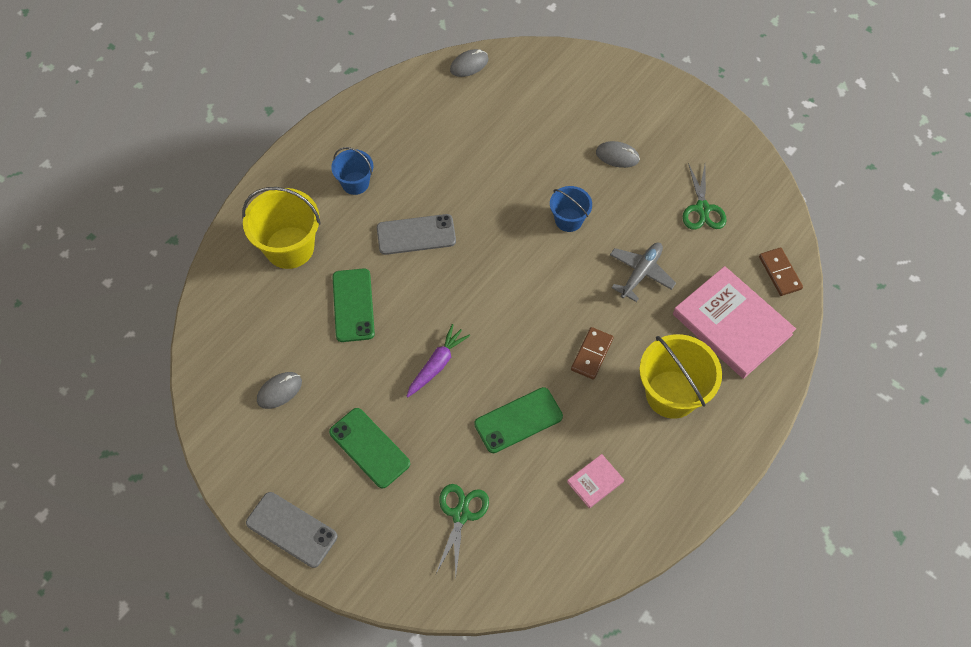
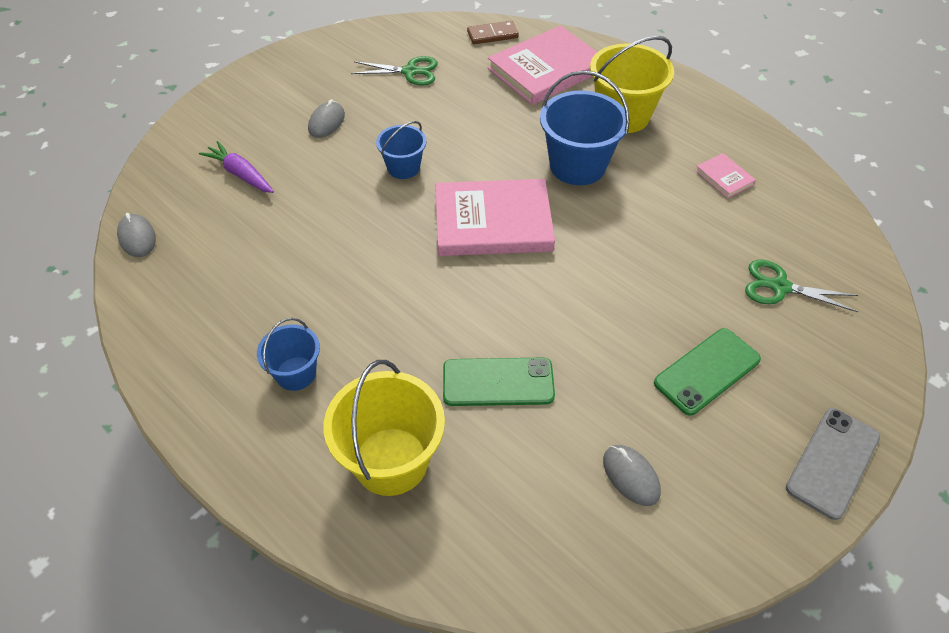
camera: 85 degrees left, 10 degrees down
grey phone [377,214,456,255] -> none
purple carrot [406,324,470,397] -> purple carrot moved to [199,141,274,193]
green phone [474,387,563,453] -> none
brown domino [571,327,614,380] -> blue bucket [540,70,630,185]
grey plane [610,243,676,302] -> none
none -> pink book [435,179,555,256]

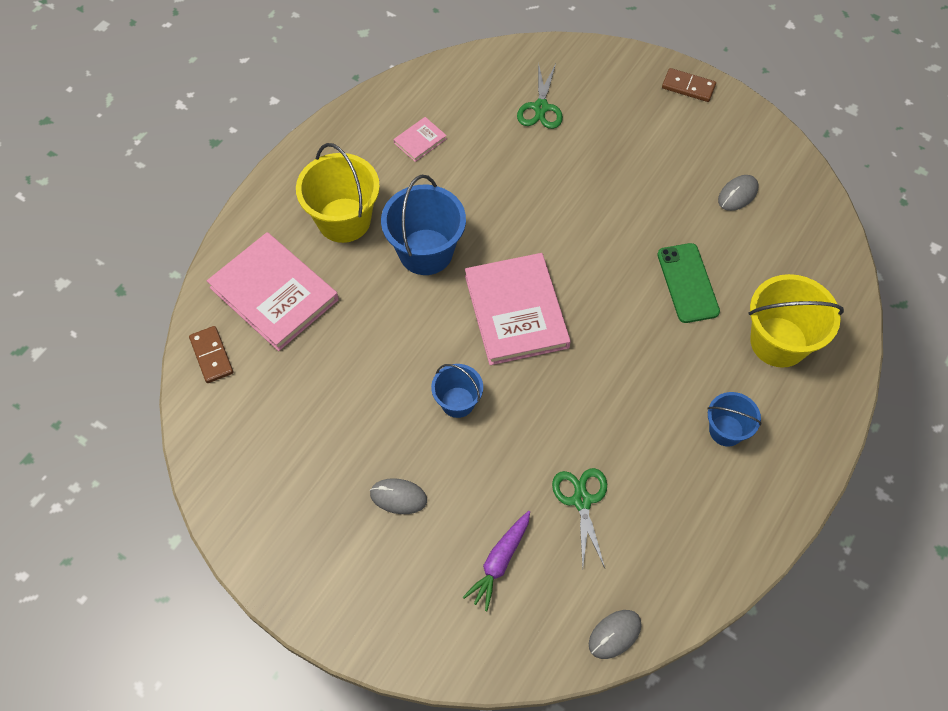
camera: 100 degrees left, 10 degrees up
green scissors [351,56,438,85] -> green scissors moved to [552,468,607,568]
green phone [654,328,761,416] -> none
grey phone [786,408,880,520] -> brown domino [662,68,716,102]

